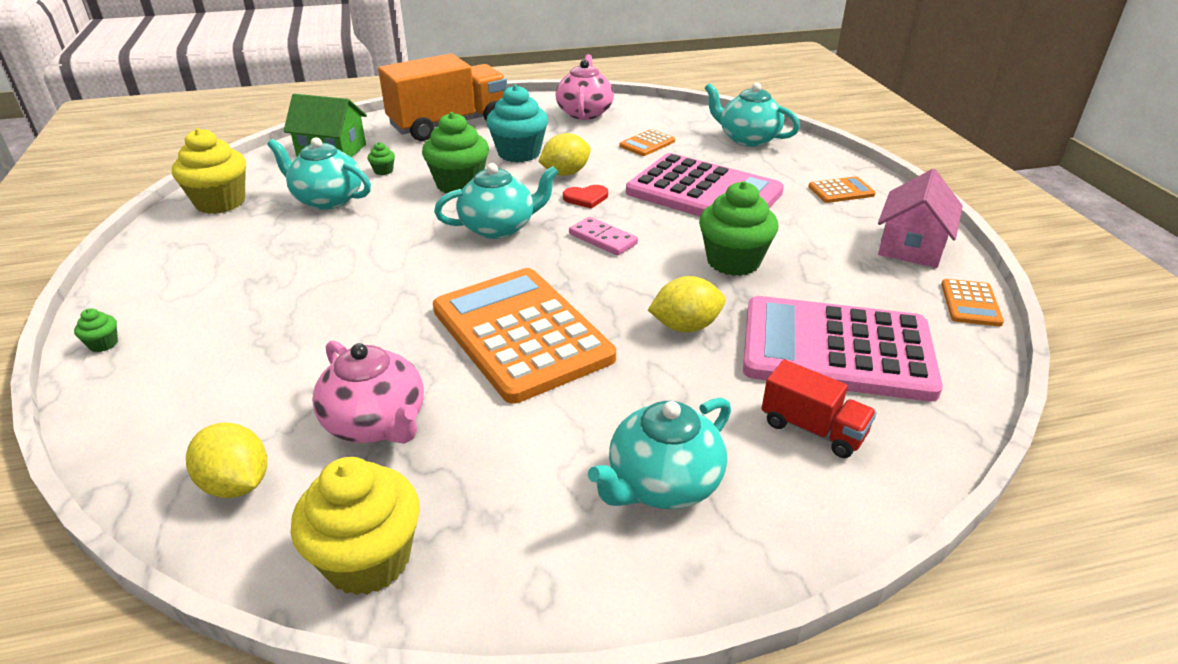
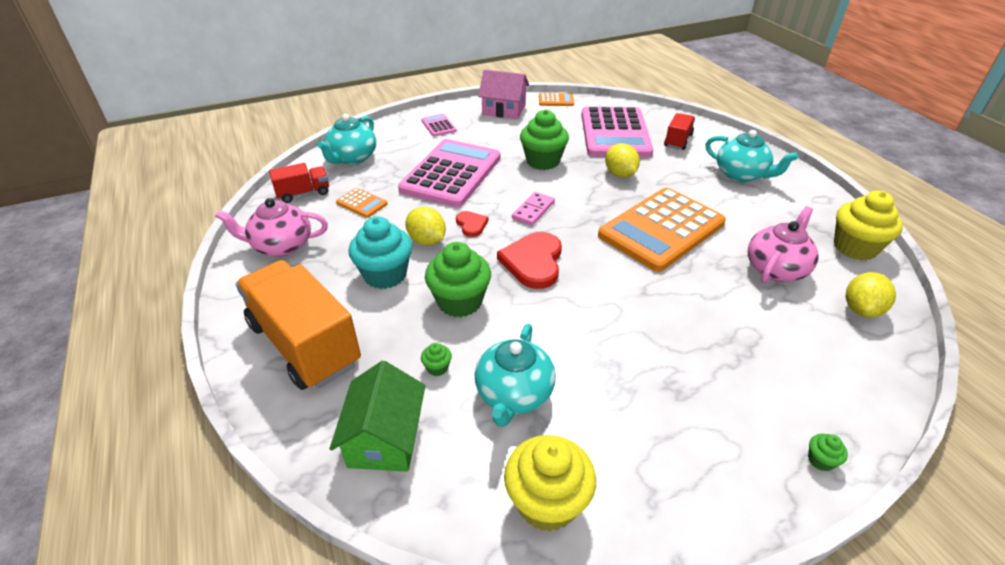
camera: 100 degrees left, 5 degrees up
turquoise teapot [434,163,559,239] -> red heart [497,232,562,289]
orange calculator [808,176,876,203] -> pink calculator [421,114,457,137]
none -> red truck [269,163,329,203]

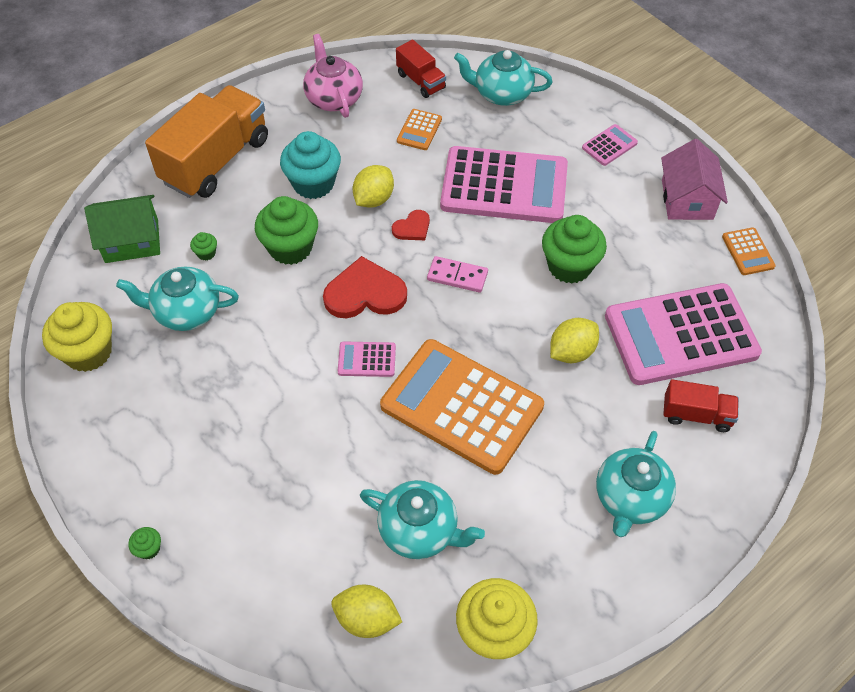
camera: 75 degrees right, 15 degrees up
pink teapot [748,206,819,283] -> turquoise teapot [360,480,485,559]
none -> pink calculator [338,341,396,377]

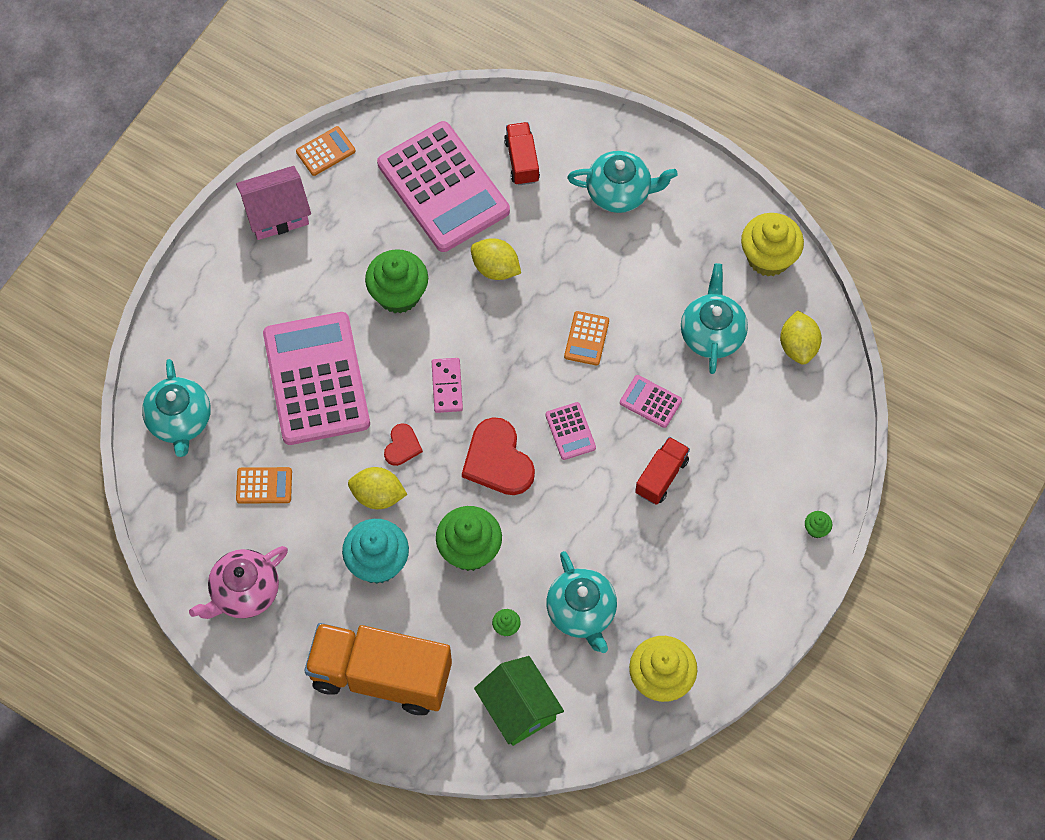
camera: 110 degrees left, 10 degrees up
orange calculator [380,339,544,475] -> orange calculator [564,311,609,366], size x0.41
red heart [392,210,430,240] -> red heart turned 75 degrees clockwise [384,423,423,466]
red truck [396,40,446,98] -> red truck moved to [635,437,690,505]
pink calculator [582,124,638,166] -> pink calculator moved to [620,375,682,428]

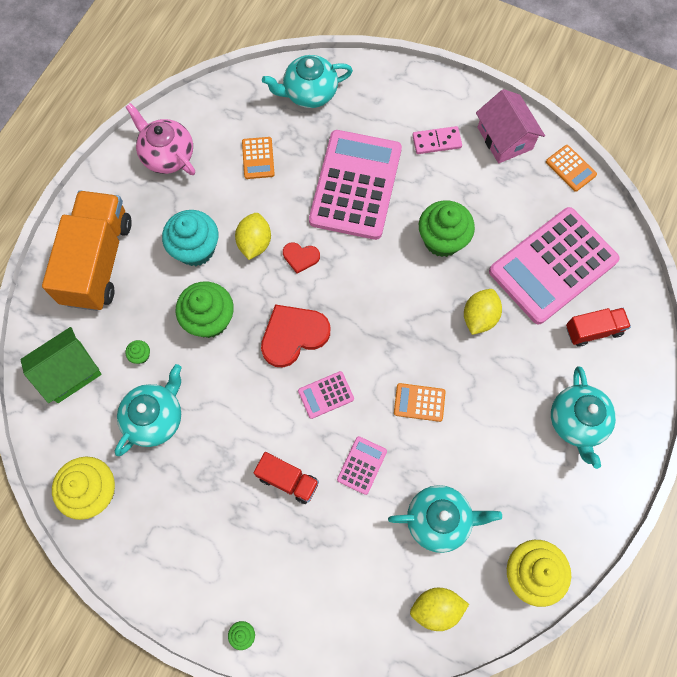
camera: 85 degrees right, 5 degrees up
pink calculator [263,312,370,445] -> pink calculator turned 60 degrees counterclockwise [309,130,402,240]
pink domino [432,358,463,413] -> pink domino moved to [412,126,462,154]
turquoise teapot [546,551,617,653] -> turquoise teapot turned 150 degrees clockwise [115,364,182,456]

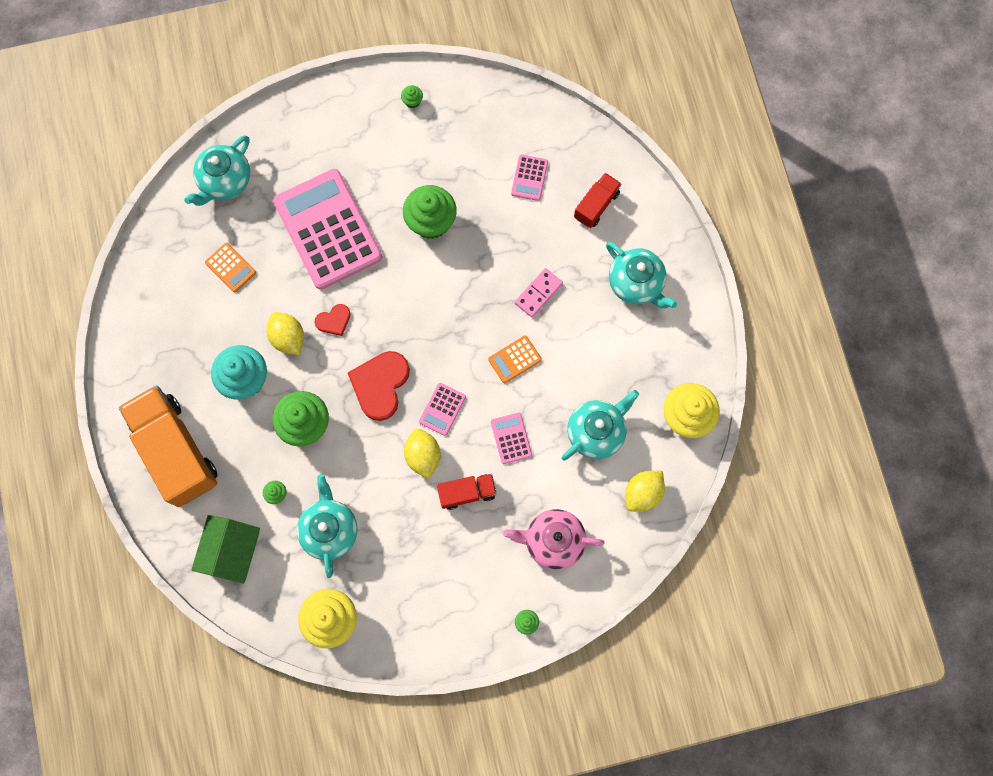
camera: 40 degrees left, 5 degrees up
pink teapot [126,103,195,175] -> pink teapot moved to [503,509,604,570]
pink domino [412,126,462,154] -> pink domino moved to [515,268,563,317]
yellow lemon [464,289,502,335] -> yellow lemon moved to [404,429,440,479]
pink house [476,89,545,163] -> green cupcake [401,85,423,108]
pink calculator [489,207,620,324] -> pink calculator [511,155,548,201], size x0.41
orange calculator [546,145,597,192] -> none

